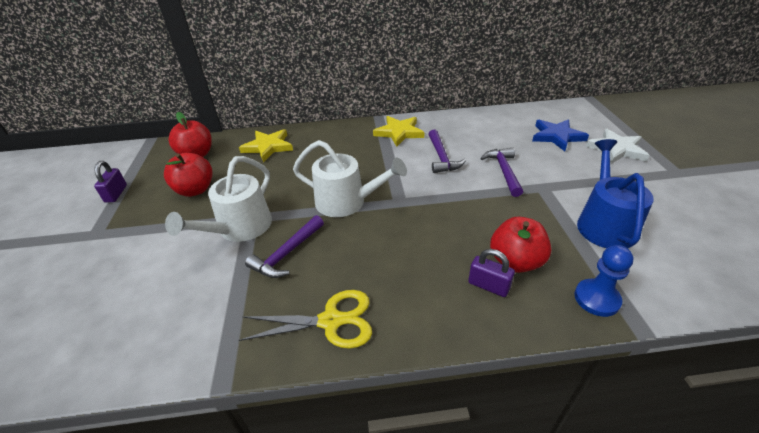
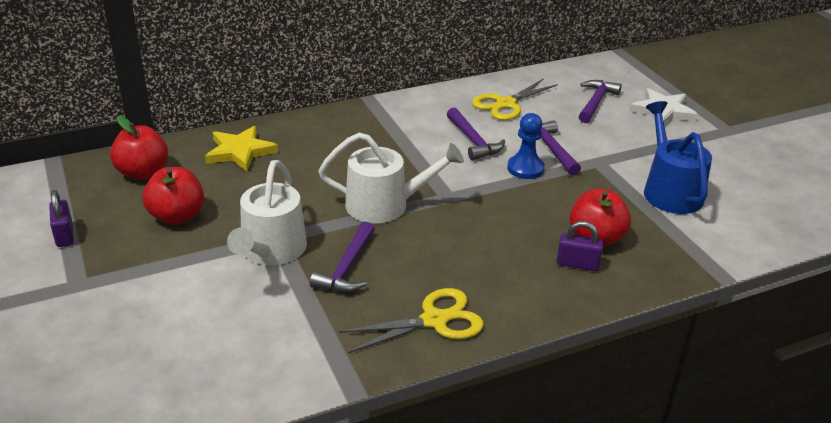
camera: 20 degrees left, 5 degrees down
yellow star [373,116,424,147] -> none
blue star [532,119,589,151] -> purple hammer [579,80,622,123]
blue pawn [574,245,633,317] -> blue pawn moved to [507,113,545,179]
none -> yellow scissors [472,78,558,120]

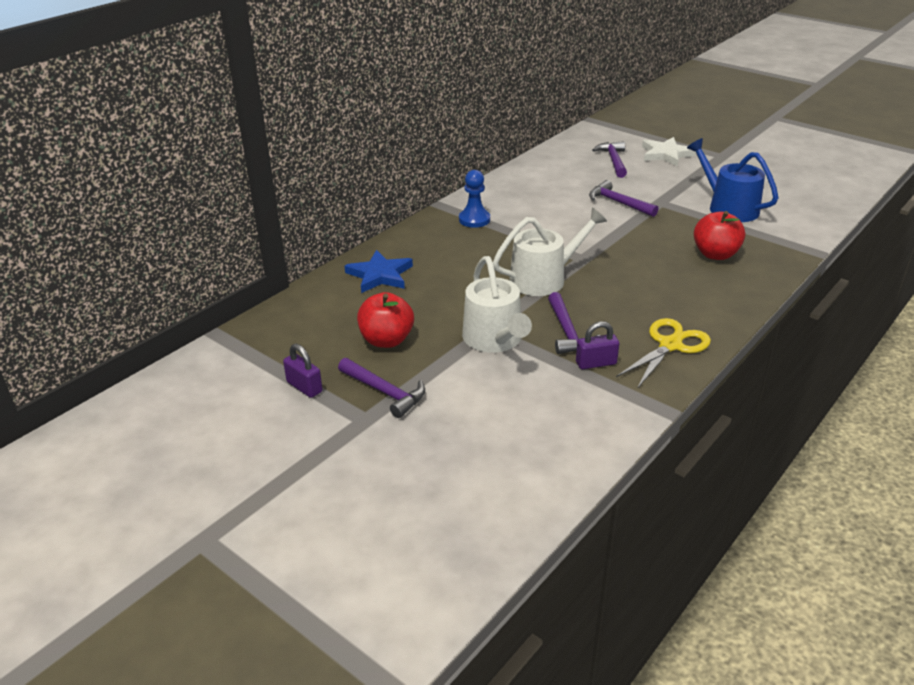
camera: 25 degrees left, 0 degrees up
red apple [110,116,169,180] -> none
yellow star [205,126,278,171] -> blue star [345,250,413,293]
purple hammer [447,108,505,160] -> purple hammer moved to [338,358,425,418]
yellow scissors [472,78,558,120] -> none
blue pawn [507,113,545,179] -> blue pawn moved to [459,170,490,228]
purple padlock [557,221,603,271] -> purple padlock moved to [576,321,619,369]

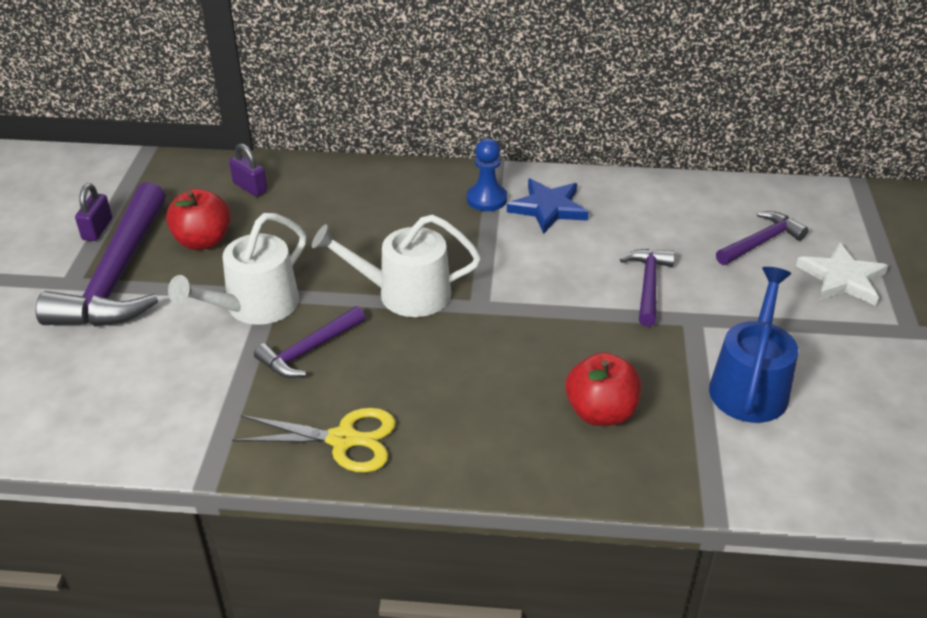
camera: 55 degrees right, 5 degrees up
purple hammer [338,358,425,418] -> purple hammer [36,182,166,327], size x1.95
blue star [345,250,413,293] -> blue star moved to [507,179,589,234]
white watering can [493,208,607,296] -> white watering can turned 150 degrees clockwise [312,214,481,317]
purple padlock [576,321,619,369] -> purple padlock moved to [229,143,267,197]

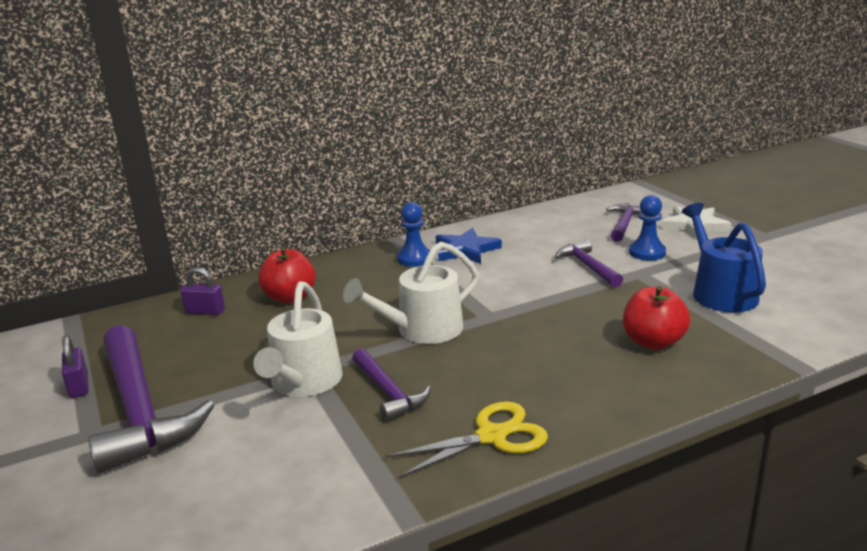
camera: 30 degrees left, 15 degrees down
red apple [166,189,231,250] -> red apple moved to [258,247,316,303]
purple hammer [254,306,365,378] -> purple hammer turned 45 degrees counterclockwise [352,349,431,421]
none -> blue pawn [629,195,666,261]

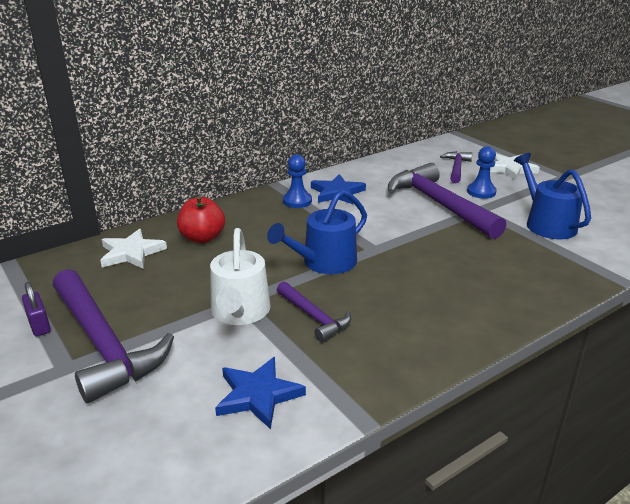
camera: 10 degrees left, 5 degrees up
purple padlock [181,267,225,315] -> white star [100,229,167,269]
white watering can [343,242,479,344] -> blue watering can [267,190,367,274]
yellow scissors [385,402,548,478] -> none
purple hammer [555,240,623,287] -> purple hammer [388,163,506,239], size x1.95
red apple [623,286,690,350] -> none
none -> blue star [215,357,306,430]

